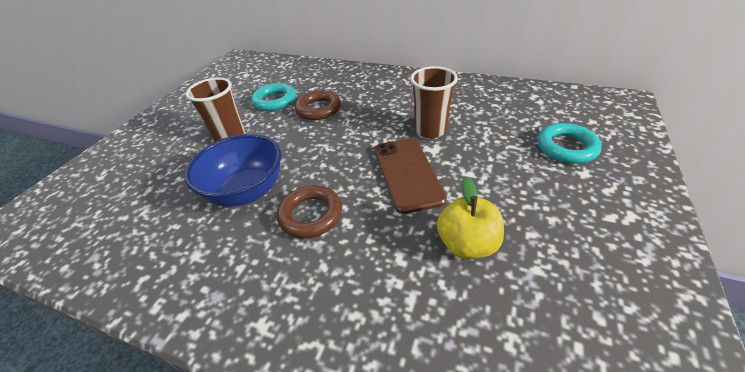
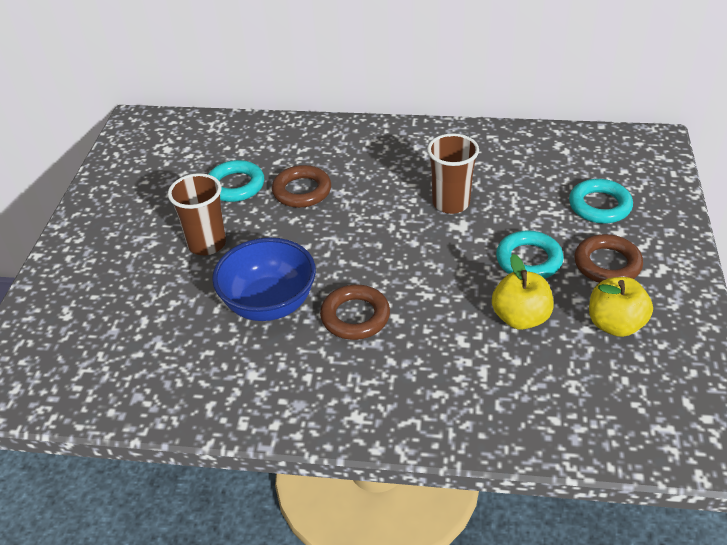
camera: 15 degrees left, 0 degrees up
brown phone [375,138,447,214] -> none
none -> turquoise ring [496,230,563,279]
none -> brown ring [574,234,643,283]
none -> yellow apple [589,277,653,337]

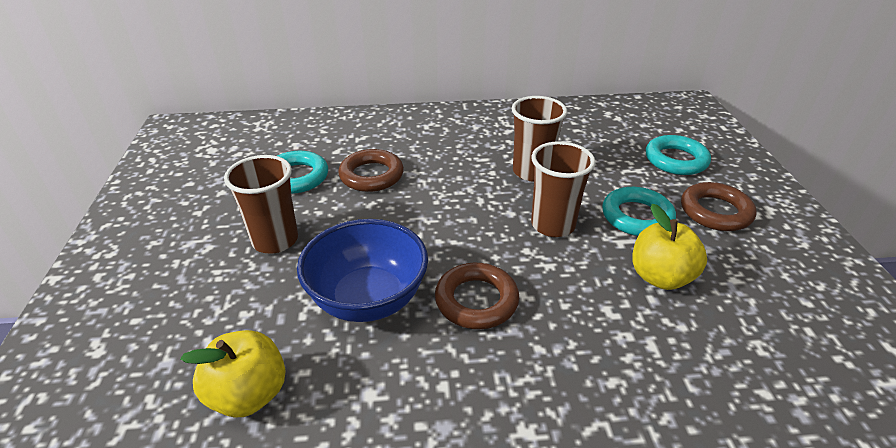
camera: 15 degrees left, 5 degrees down
yellow apple [589,277,653,337] -> yellow apple moved to [180,330,286,418]
none -> brown cup [531,141,595,237]

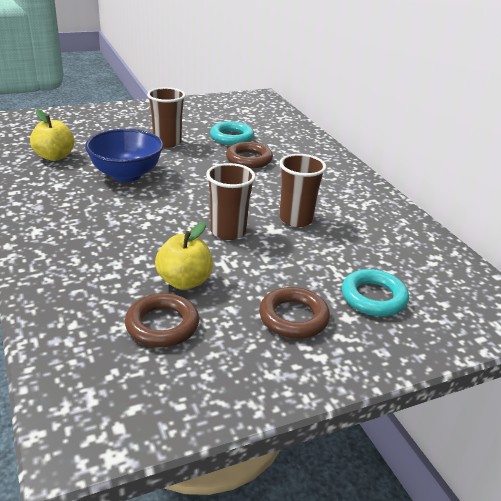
camera: 70 degrees right, 5 degrees down
brown ring [435,263,519,329] -> brown ring moved to [125,293,199,347]
turquoise ring [602,187,676,236] -> none

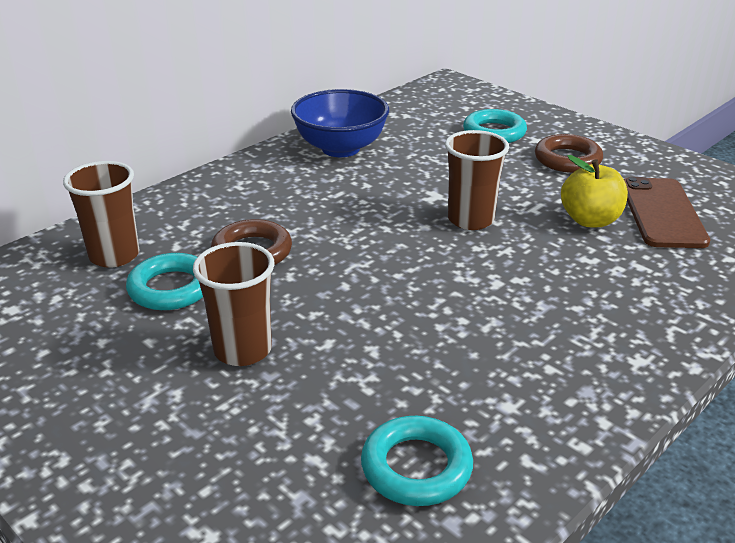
camera: 110 degrees left, 0 degrees up
yellow apple [30,110,74,161] -> turquoise ring [361,416,473,506]
blue bowl [85,129,163,182] -> blue bowl moved to [291,89,389,157]
brown ring [125,293,199,347] -> brown phone [624,177,710,248]
brown cup [279,154,326,227] -> brown cup moved to [63,161,139,268]

